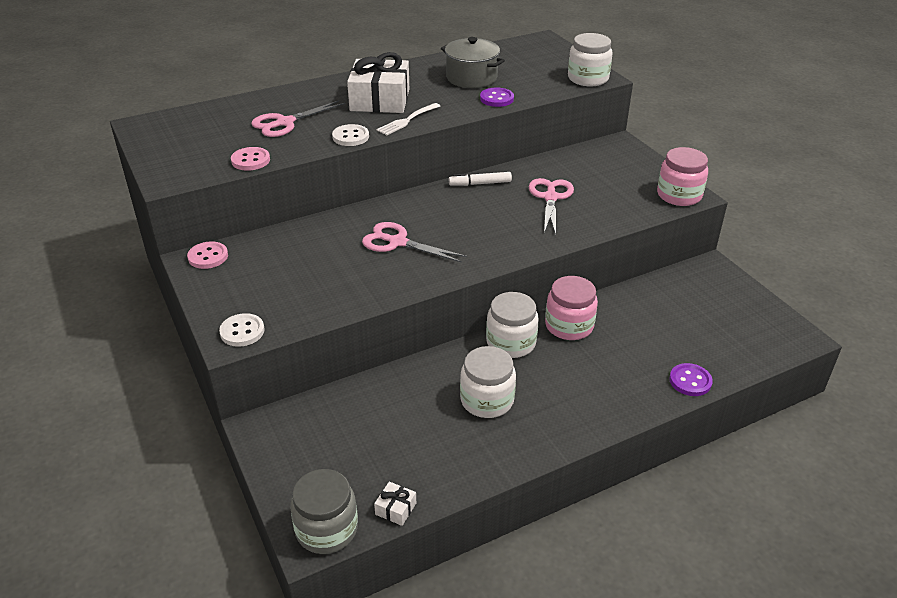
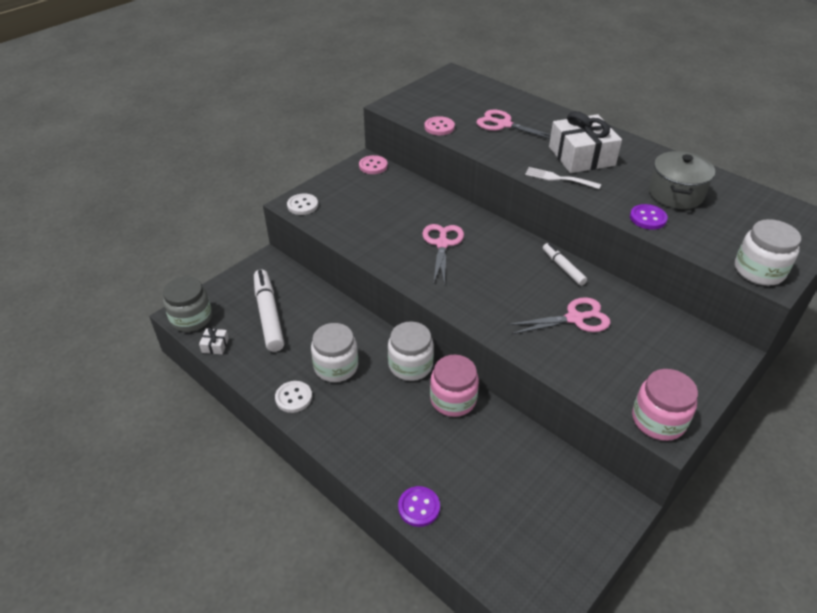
camera: 70 degrees right, 5 degrees up
white button [332,124,369,146] -> white button moved to [275,381,312,413]
none -> white marker [254,269,284,352]

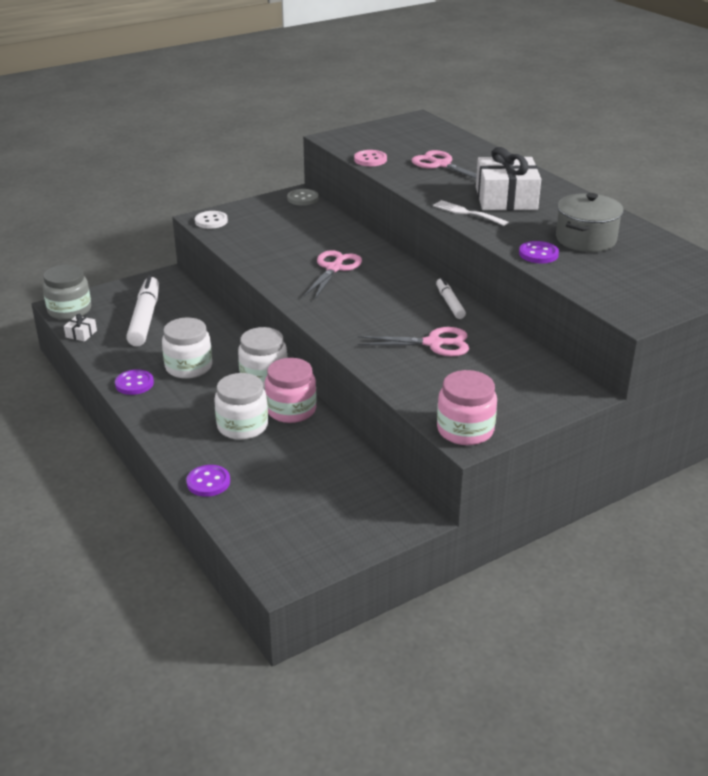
camera: 15 degrees right, 10 degrees down
white button [275,381,312,413] -> purple button [115,369,154,395]
pink button [359,155,388,174] -> grey button [287,189,319,206]
white jar [735,219,801,286] -> white jar moved to [214,373,268,440]

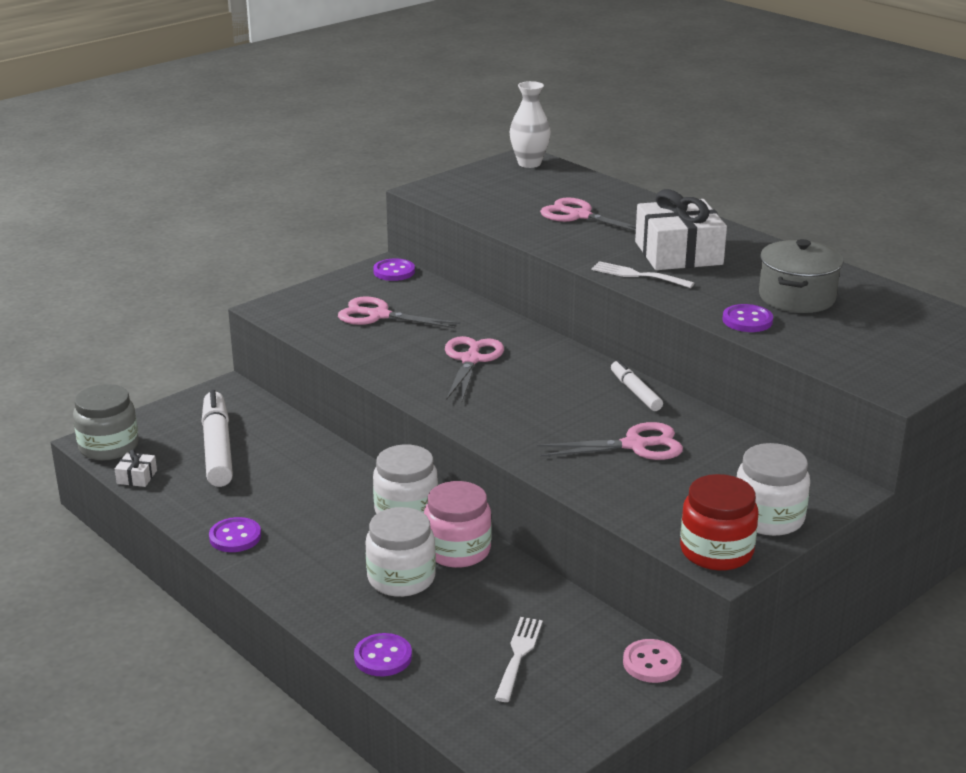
camera: 10 degrees left, 5 degrees down
white jar [162,318,212,379] -> white jar moved to [737,443,810,536]
white button [195,211,228,229] -> none
grey button [287,189,319,206] -> purple button [373,258,415,281]
pink button [354,150,387,166] -> pink button moved to [623,639,682,683]
pink jar [437,370,497,445] -> red jar [680,474,758,571]
none -> pink scissors [338,296,460,328]
none -> white fork [495,617,543,702]
none -> white vase [510,81,551,168]

